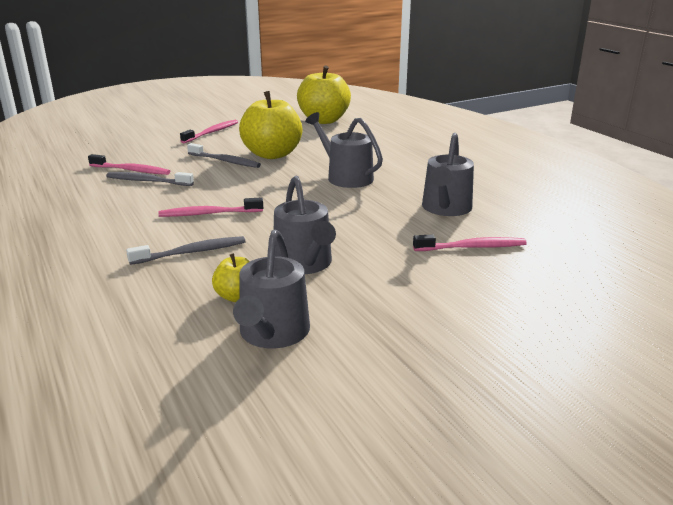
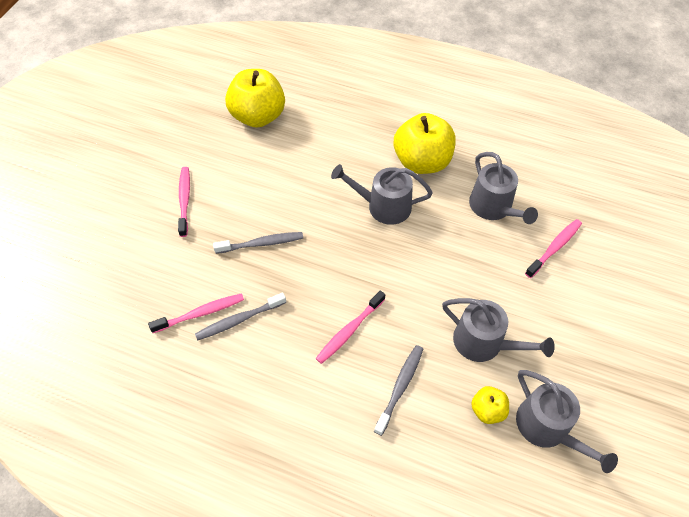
camera: 40 degrees left, 30 degrees up
yellow apple [239,91,302,159] -> yellow apple moved to [394,113,456,174]

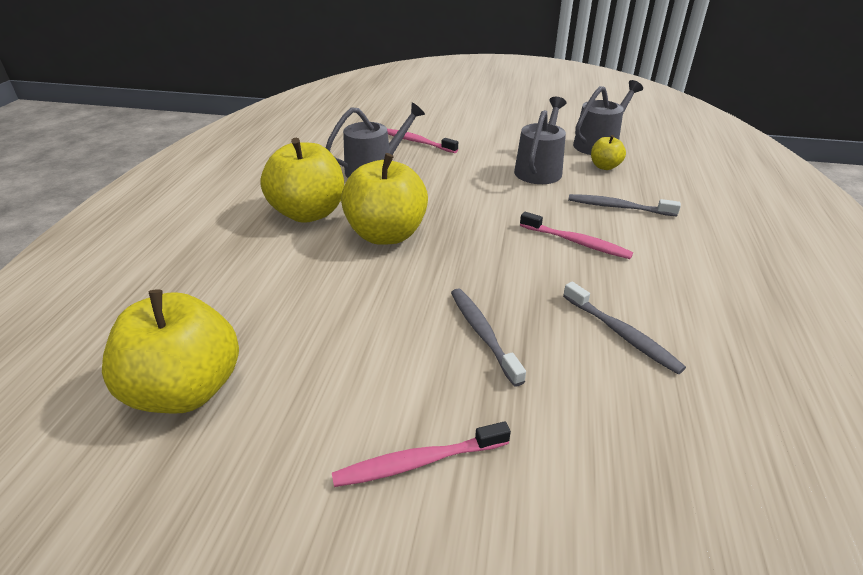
camera: 100 degrees left, 20 degrees down
pink toothbrush [148,293,244,333] -> none
grey watering can [331,164,433,225] -> yellow apple [341,153,428,245]

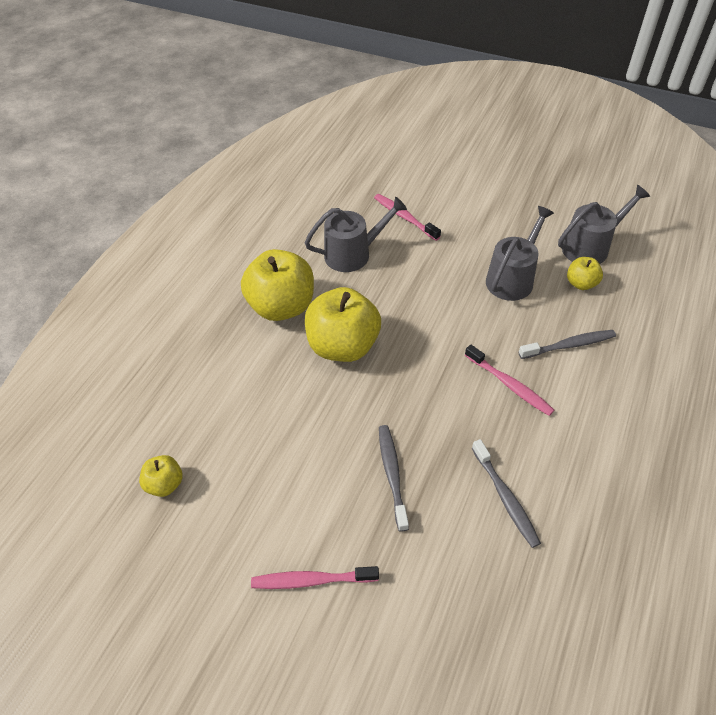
camera: 15 degrees right, 15 degrees up
yellow apple [102,289,239,414] -> yellow apple [139,455,183,497], size x0.48
grey toothbrush [568,194,681,216] -> grey toothbrush turned 135 degrees clockwise [519,330,616,359]

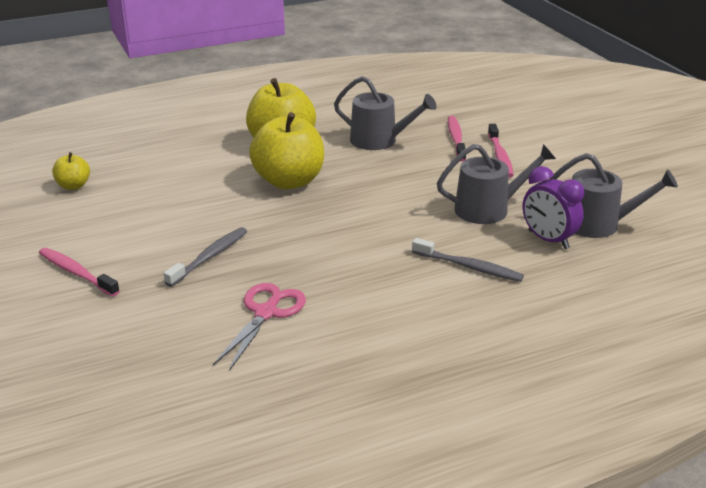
camera: 40 degrees right, 20 degrees down
pink toothbrush [465,345,554,416] -> pink toothbrush moved to [488,124,514,178]
grey toothbrush [472,439,541,548] -> pink scissors [213,283,306,371]
yellow apple [567,257,603,290] -> purple clock [523,166,584,249]

